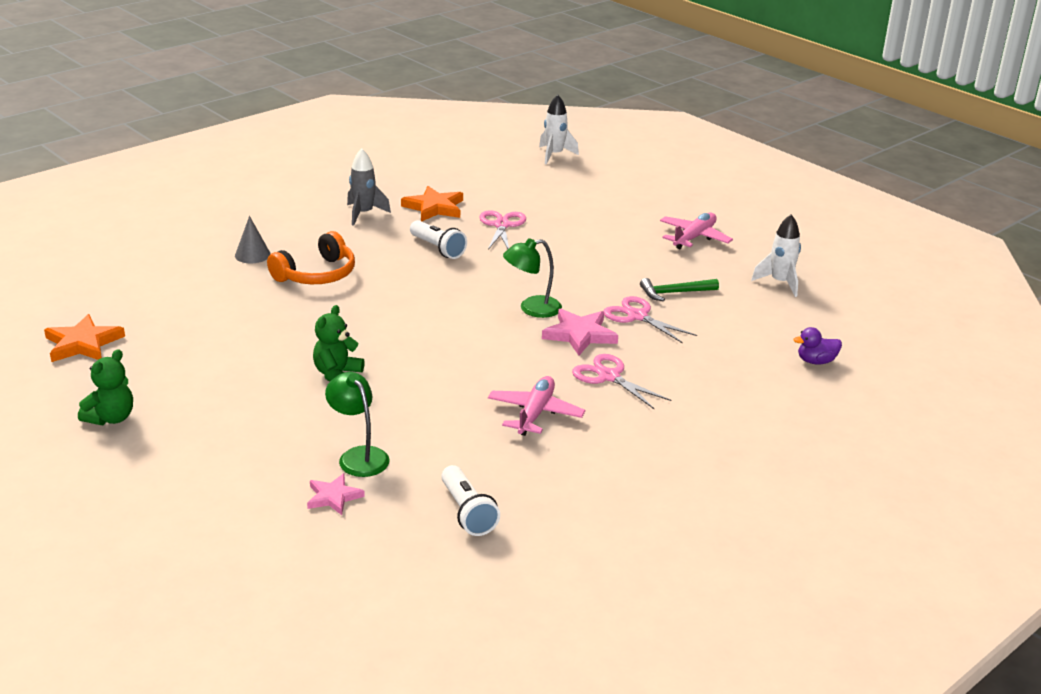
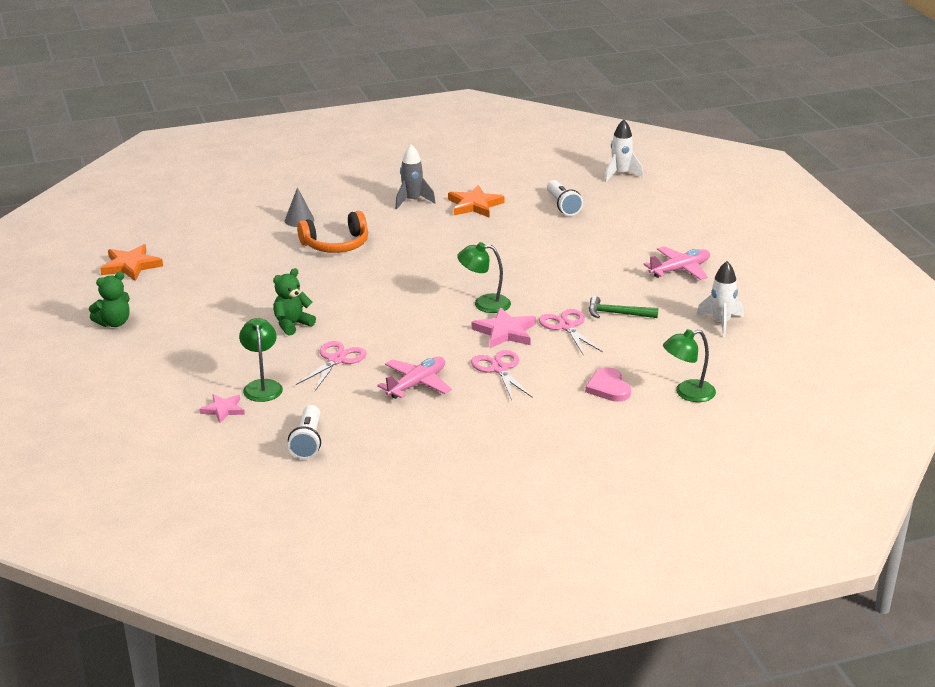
camera: 25 degrees right, 0 degrees up
white flashlight [410,220,467,259] -> white flashlight moved to [547,180,583,216]
pink scissors [479,210,526,250] -> pink scissors moved to [296,341,367,391]
purple duck [793,327,842,364] -> green lamp [663,329,716,402]
none -> pink heart [585,367,631,402]

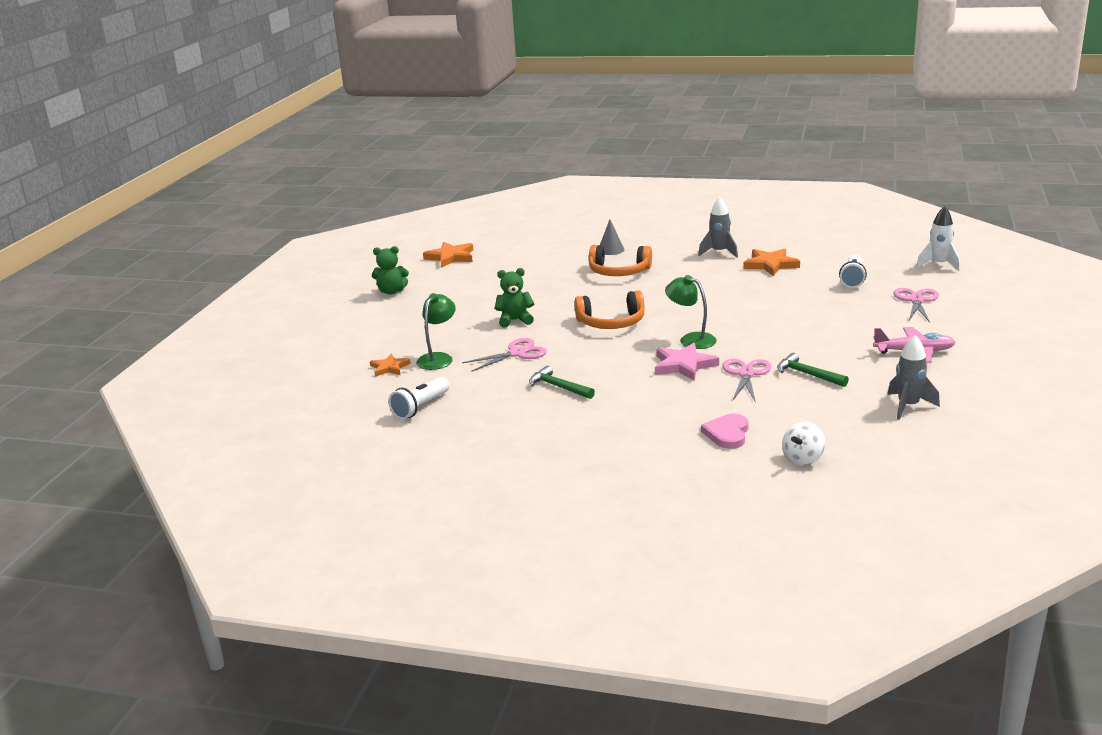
camera: 35 degrees right, 5 degrees down
pink star [199,394,245,423] -> orange star [370,354,411,377]
pink plane [377,357,452,399] -> green hammer [529,365,595,399]
pink scissors [471,350,533,400] -> pink scissors moved to [893,288,939,322]
green lamp [663,329,716,402] -> white spinning top [782,422,825,466]
white rocket [696,261,744,337] -> grey rocket [887,335,940,420]
none -> orange headphones [574,290,644,329]

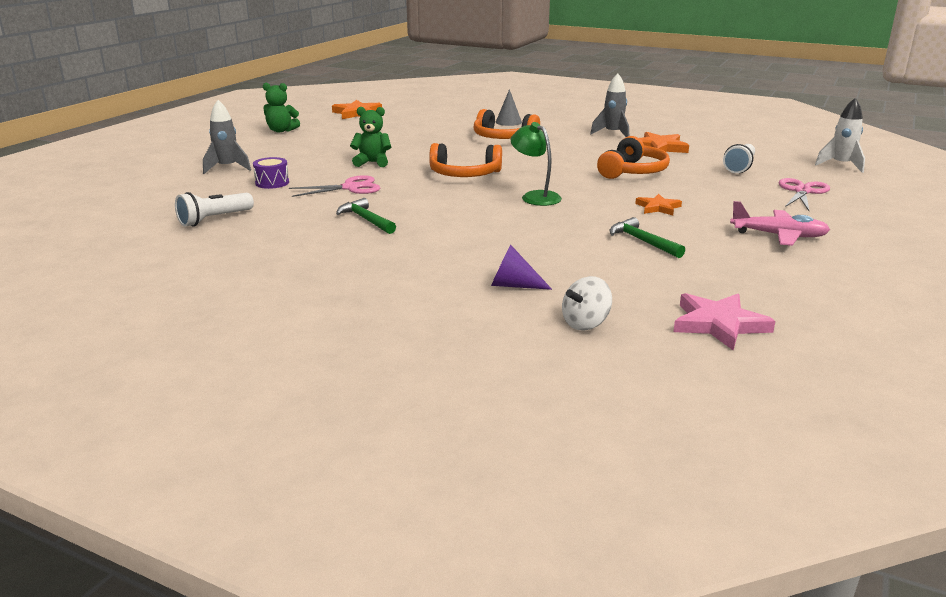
camera: 10 degrees right, 0 degrees up
orange star [370,354,411,377] -> orange star moved to [635,194,682,215]
green lamp [416,293,456,370] -> purple drum [253,157,289,189]
pink star [655,343,719,381] -> pink star moved to [673,293,775,350]
pink heart [701,414,749,449] -> purple cone [491,245,552,290]
pink scissors [722,359,771,403] -> none
grey rocket [887,335,940,420] -> grey rocket moved to [203,100,251,174]
none -> orange headphones [597,136,670,179]

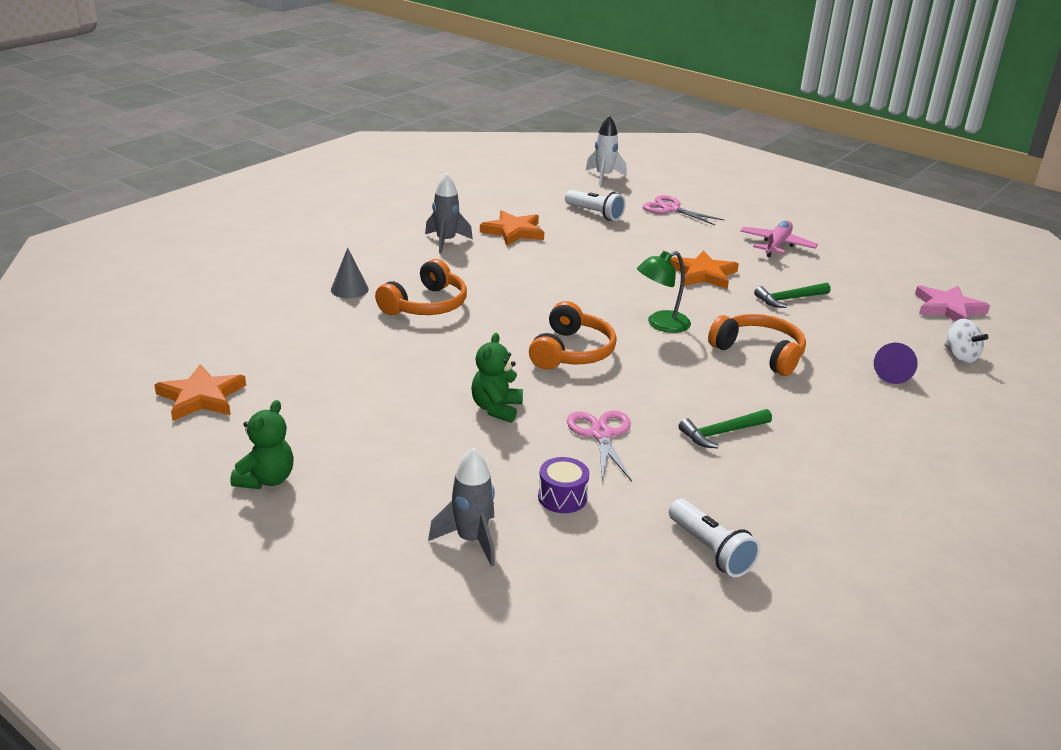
camera: 80 degrees left, 5 degrees up
orange headphones [597,136,670,179] -> orange headphones moved to [708,314,806,376]
orange star [635,194,682,215] -> orange star [670,250,739,289], size x1.57

